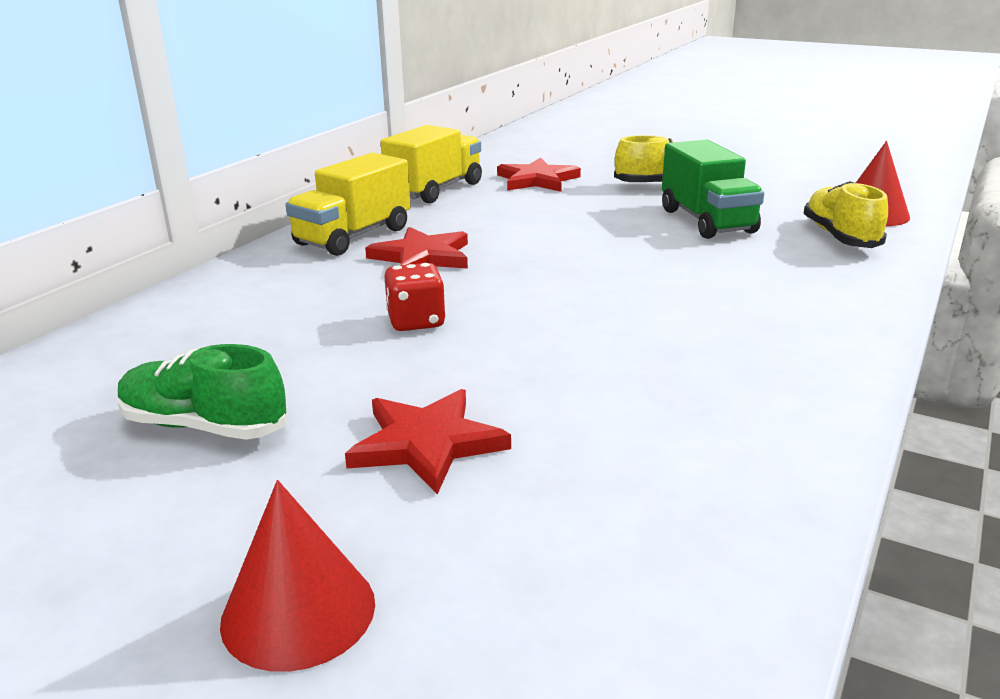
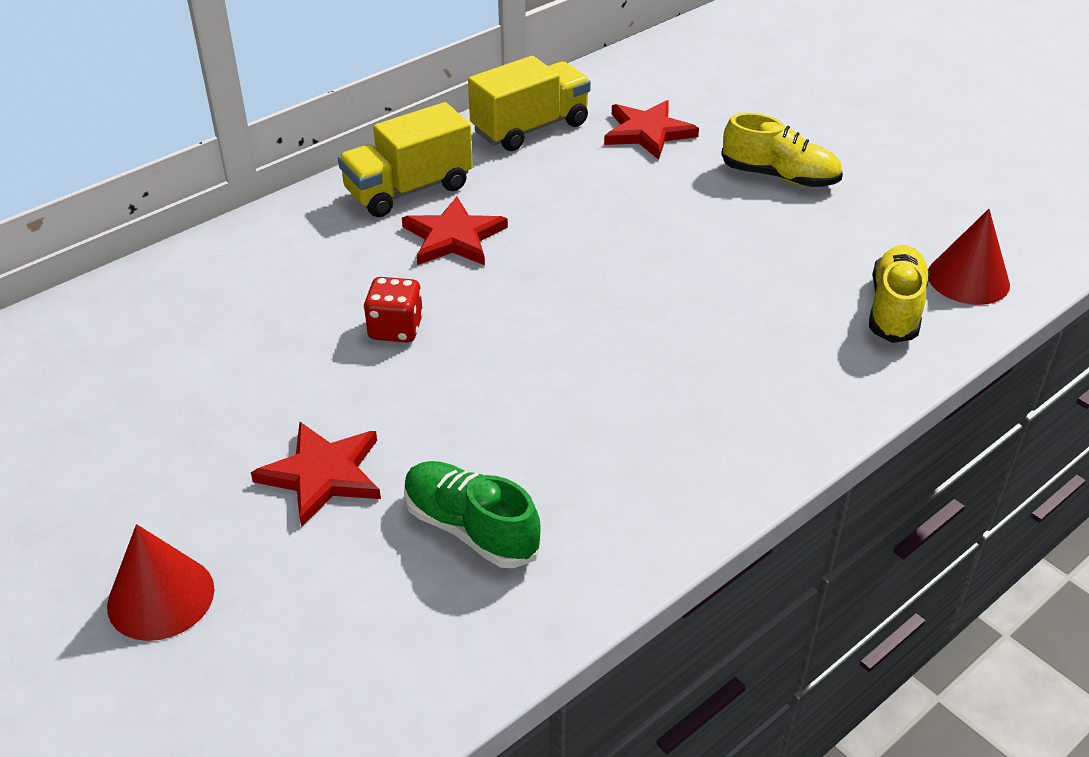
camera: 20 degrees right, 15 degrees up
green shoe [118,344,287,440] -> green shoe moved to [404,461,541,568]
green truck [662,140,764,239] -> none

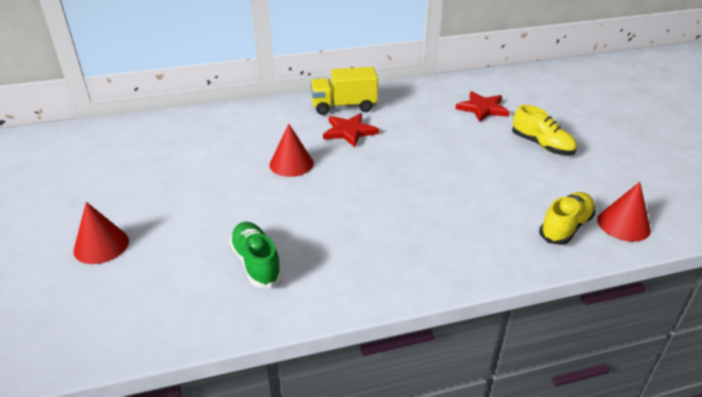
camera: 25 degrees right, 5 degrees down
red star [251,422,381,527] -> none
red dice [364,277,423,342] -> red cone [270,124,314,177]
yellow truck [468,56,591,151] -> none

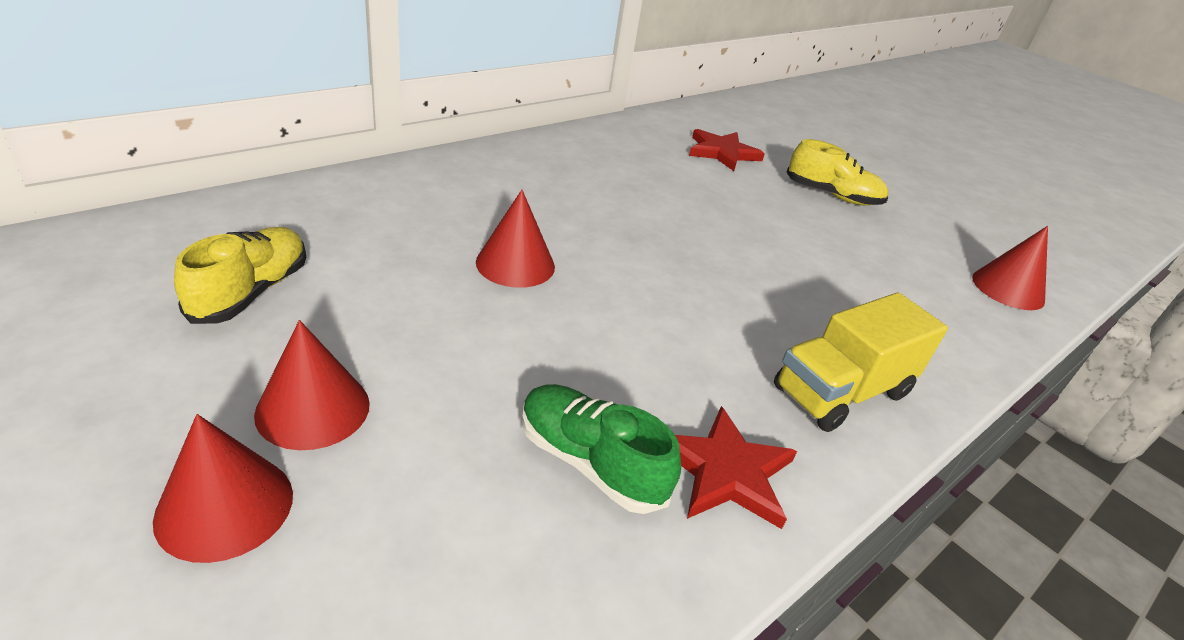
camera: 30 degrees left, 0 degrees up
yellow truck [310,67,378,115] -> yellow truck moved to [774,293,948,432]
red star [323,113,379,147] -> red star moved to [675,406,797,529]
yellow shoe [539,192,596,245] -> yellow shoe moved to [174,227,306,324]
none -> red cone [254,320,370,450]

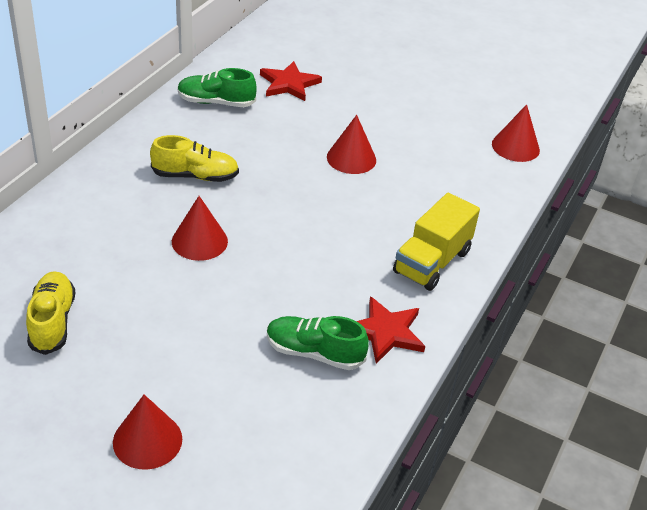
camera: 20 degrees left, 5 degrees up
red cone [254,320,370,450] -> red cone moved to [327,115,376,174]
yellow shoe [786,139,889,205] -> yellow shoe moved to [150,135,239,182]
none -> green shoe [177,68,257,107]

